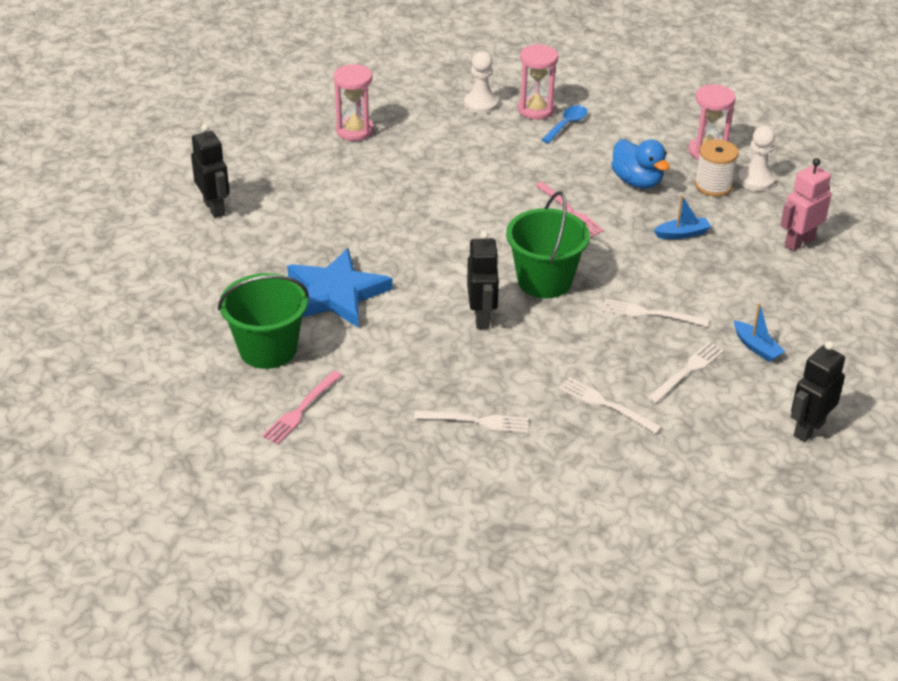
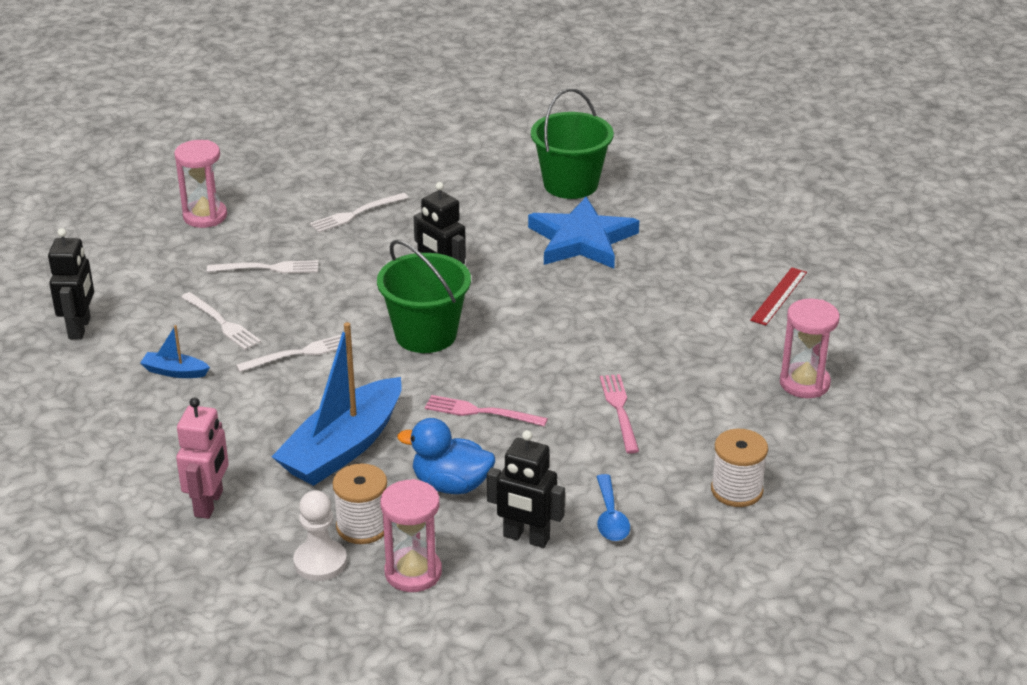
camera: 140 degrees right, 5 degrees down
black robot [191,124,230,218] -> black robot moved to [487,430,565,548]
pink fork [262,371,342,444] -> pink fork moved to [600,374,639,454]
white pawn [464,51,498,114] -> white spool [711,429,768,507]
pink hourglass [518,44,558,120] -> pink hourglass moved to [174,140,227,228]
white fork [647,342,724,403] -> white fork turned 45 degrees counterclockwise [182,292,261,350]
blue boat [654,195,711,239] -> blue boat [271,322,402,486], size x2.30
none -> red ruler [750,267,807,325]

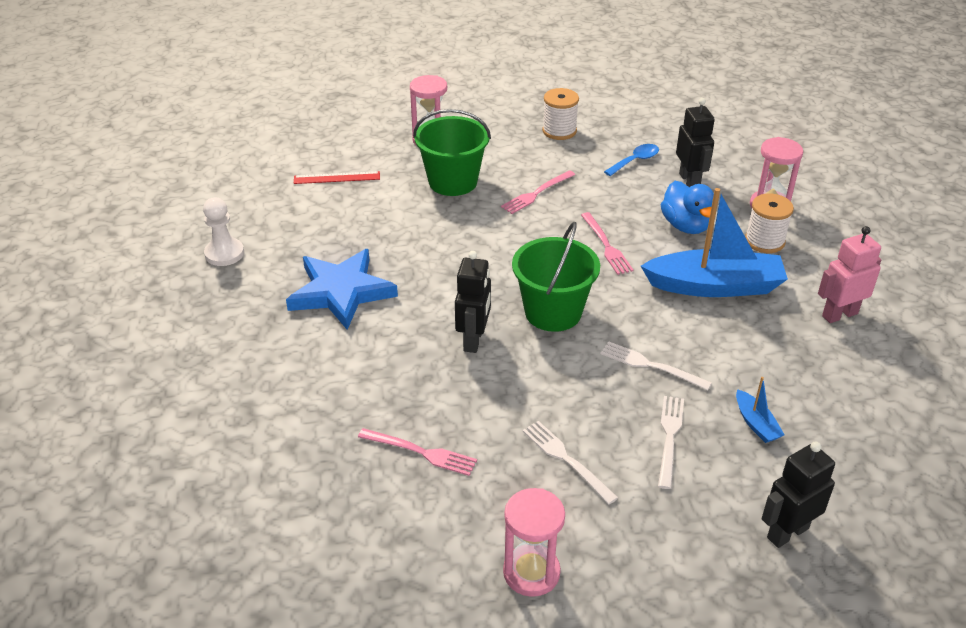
camera: 125 degrees left, 5 degrees up
white pawn [293,490,347,581] -> white pawn moved to [203,197,244,266]
white fork [310,193,408,233] -> pink fork [358,428,477,476]
green bucket [531,88,614,199] -> green bucket moved to [413,109,491,196]

